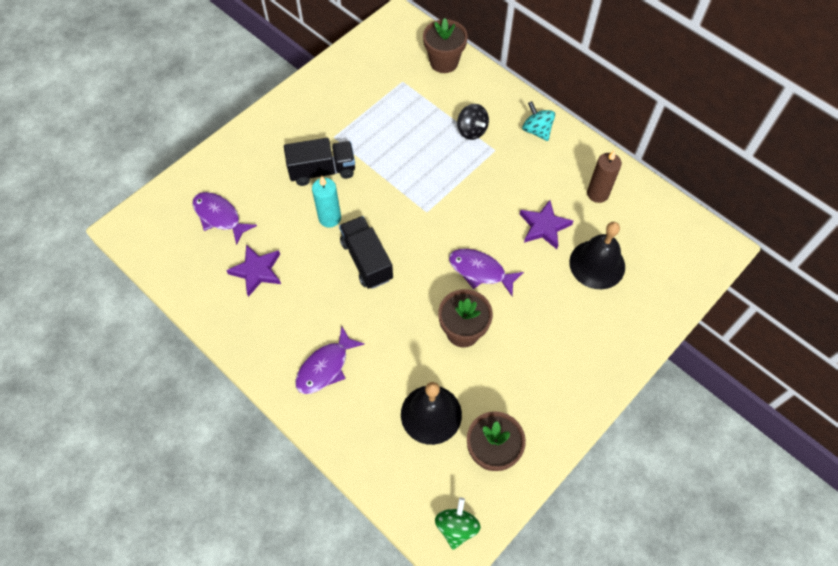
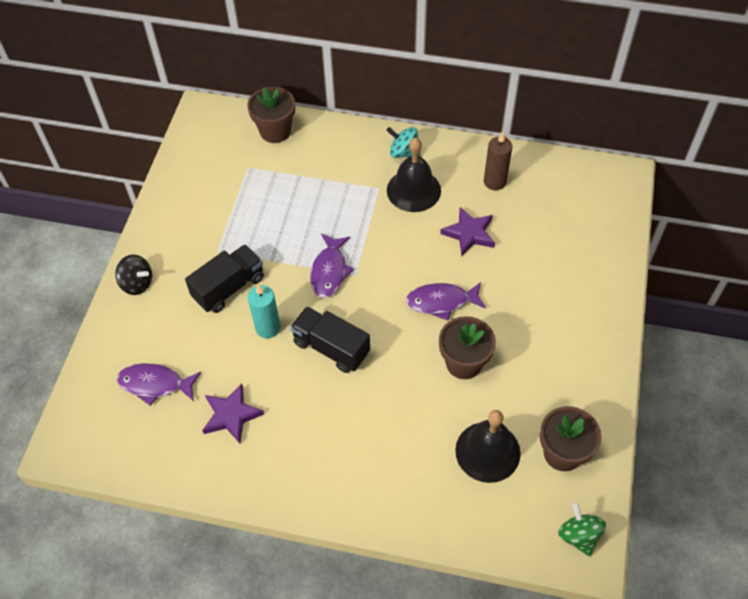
camera: 30 degrees left, 5 degrees down
purple fish [295,326,364,394] -> purple fish moved to [310,233,354,298]
black spinning top [457,104,489,140] -> black spinning top moved to [115,255,152,295]
black bell [569,222,625,289] -> black bell moved to [387,138,441,212]

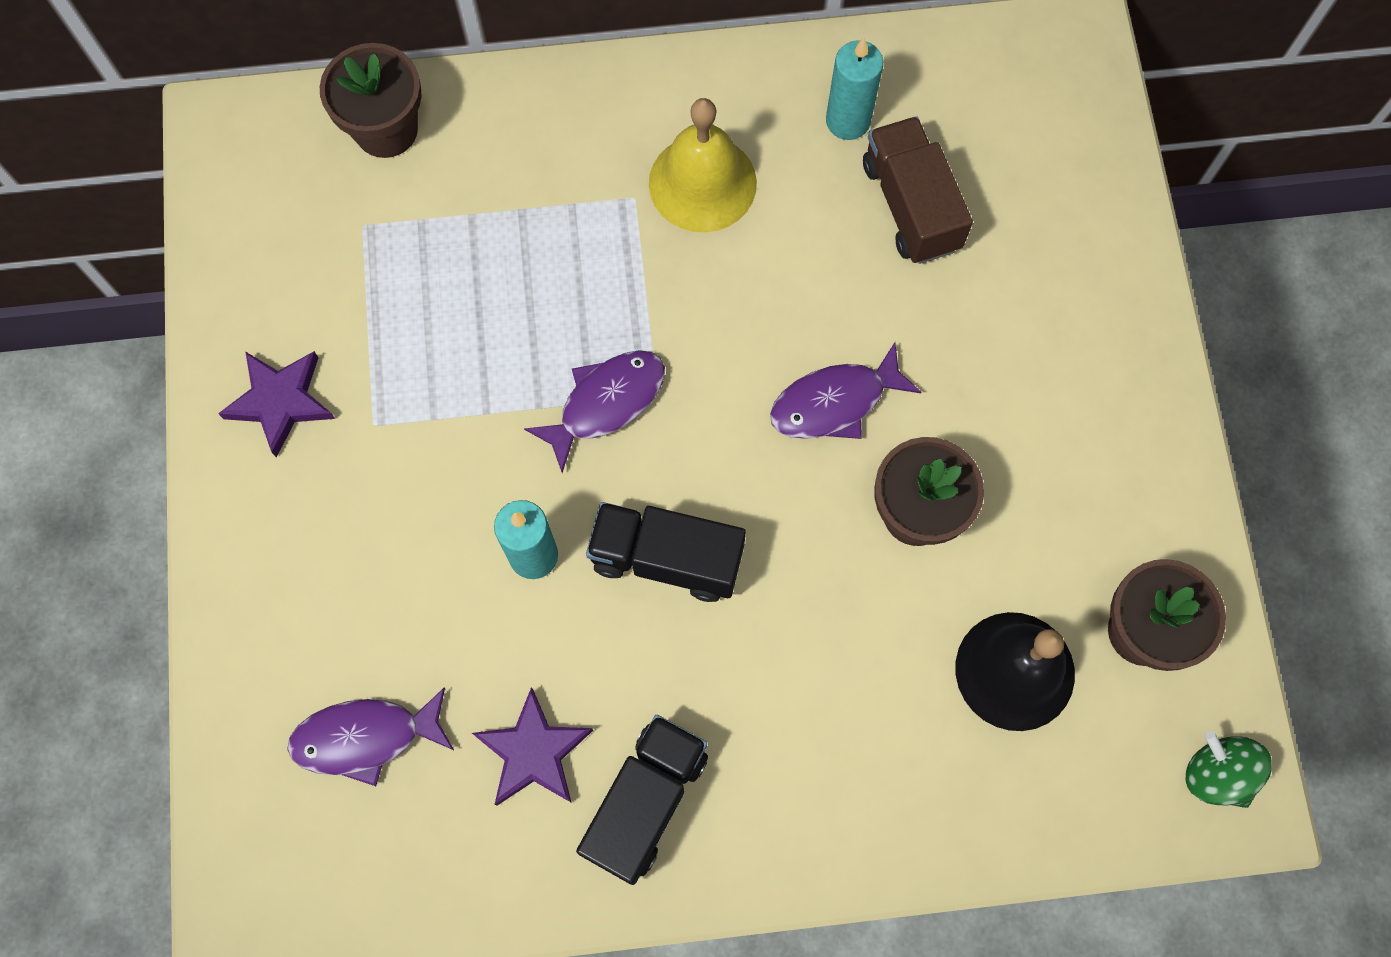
camera: 20 degrees left, 15 degrees up
black spinning top [115,255,152,295] -> none
black truck [185,244,264,313] -> black truck moved to [576,715,708,885]
purple fish [310,233,354,298] -> purple fish turned 120 degrees counterclockwise [524,350,665,473]
turquoise spinning top [386,127,421,158] -> none
black bell [387,138,441,212] -> yellow bell [649,98,757,232]
purple star [440,207,495,256] -> purple star moved to [218,351,335,458]
brown candle [484,132,512,190] -> turquoise candle [826,38,883,140]
none -> brown truck [863,116,973,264]

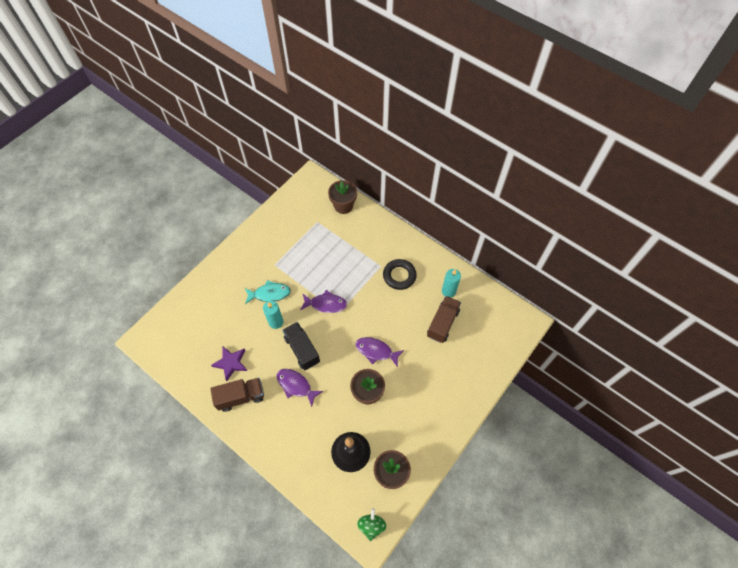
camera: 45 degrees right, 10 degrees down
purple star [218,351,335,458] -> none
purple fish [287,687,454,786] -> purple fish moved to [276,369,323,407]
black truck [576,715,708,885] -> brown truck [210,378,264,412]
yellow bell [649,98,757,232] -> black ring [383,259,417,290]
none -> turquoise fish [245,280,291,304]

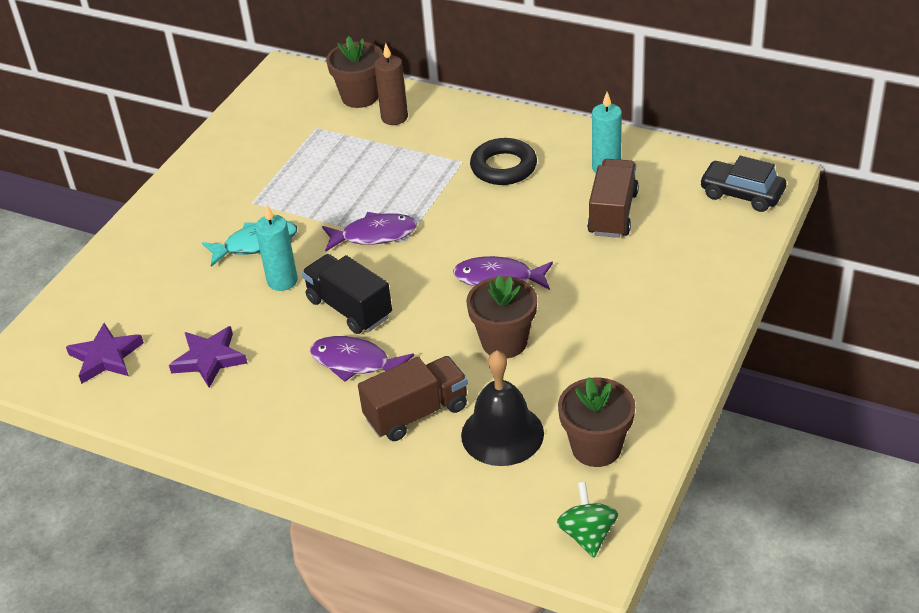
camera: 10 degrees left, 20 degrees down
brown truck [210,378,264,412] -> brown truck moved to [358,356,468,441]
none -> purple star [66,323,144,384]
none -> brown candle [374,43,408,125]
none -> black car [700,156,786,212]

